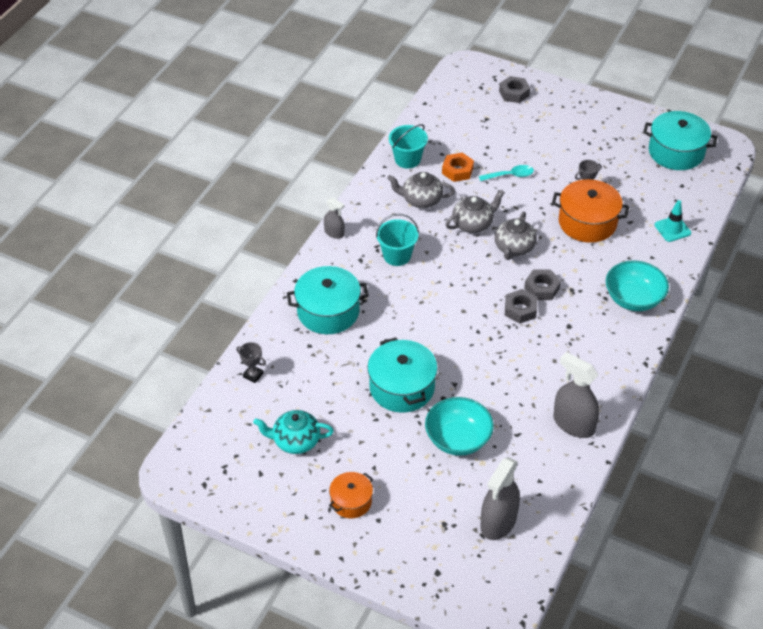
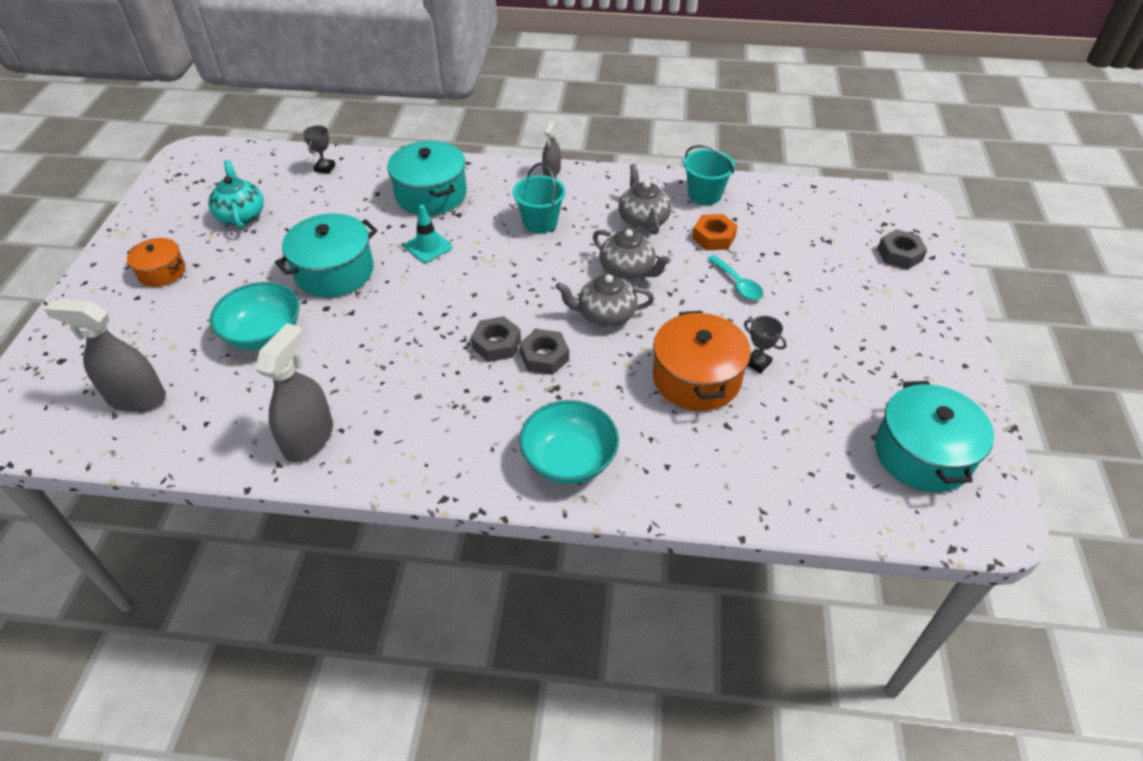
camera: 70 degrees right, 0 degrees up
turquoise traffic cone [655,200,691,242] -> turquoise traffic cone moved to [404,205,452,263]

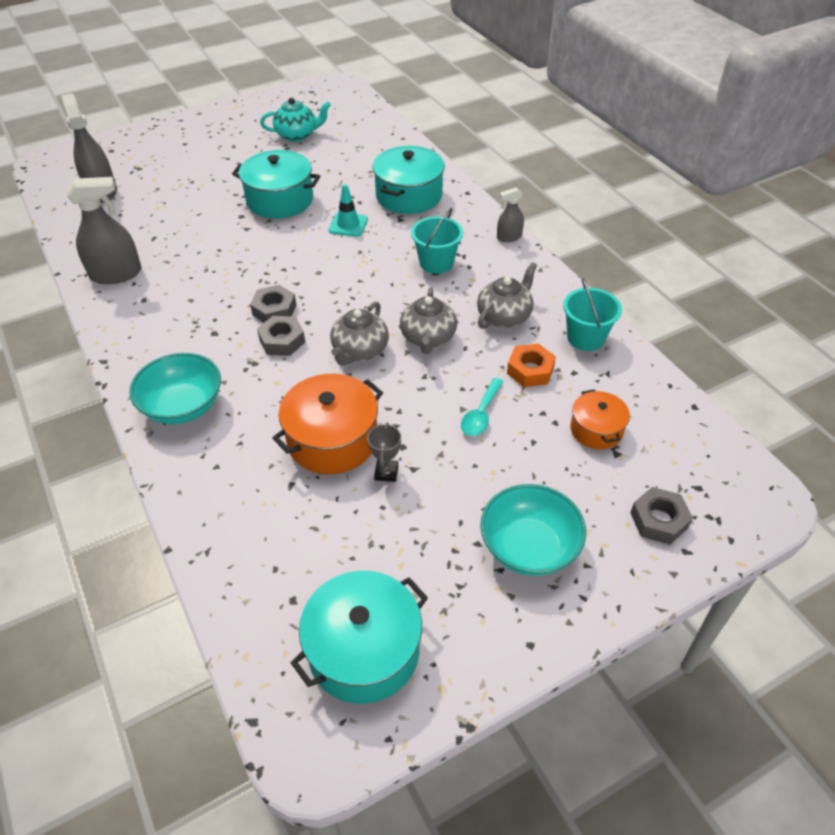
camera: 55 degrees right, 0 degrees up
orange pot [127,238,185,287] -> orange pot moved to [570,389,630,449]
turquoise teapot [208,160,264,229] -> turquoise teapot turned 45 degrees clockwise [260,98,331,141]
turquoise bowl [210,282,300,350] -> turquoise bowl moved to [480,484,586,576]
grey trophy [303,125,335,174] -> none
grey teapot [556,274,654,327] -> grey teapot turned 120 degrees counterclockwise [330,302,389,366]

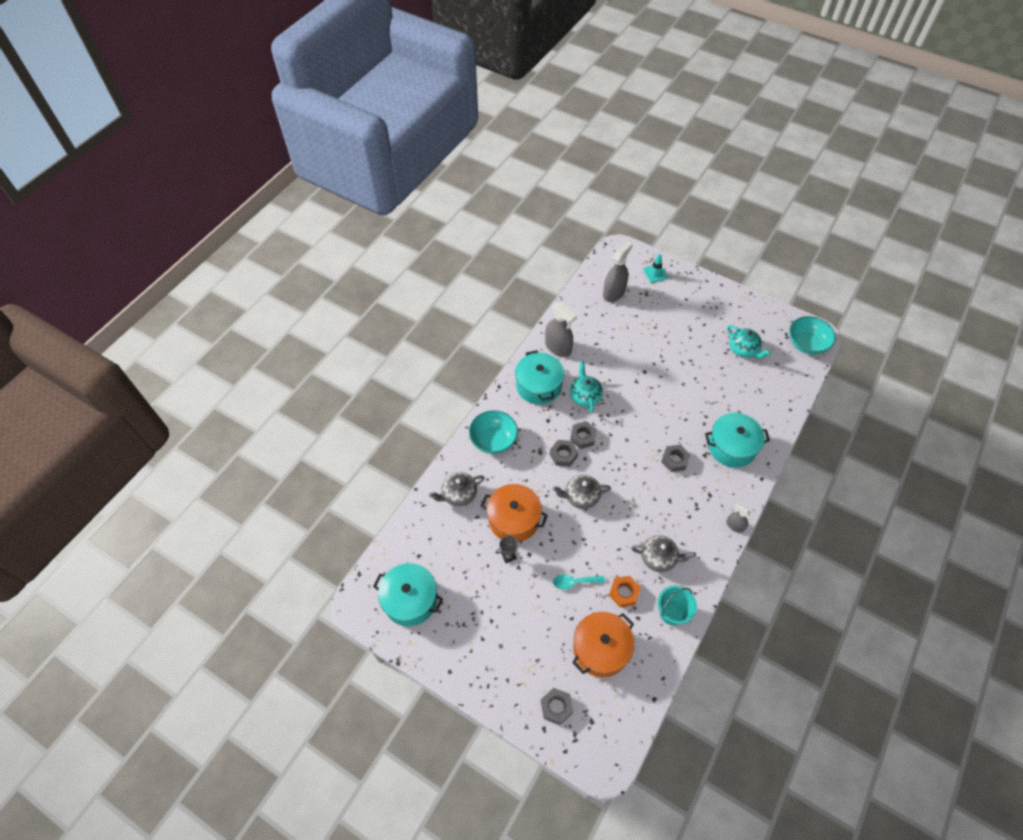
camera: 60 degrees right, 10 degrees up
turquoise pot [232,150,320,219] -> turquoise pot moved to [515,350,564,405]
turquoise traffic cone [329,184,368,237] -> turquoise traffic cone moved to [643,254,668,283]
grey teapot [400,288,457,354] -> grey teapot moved to [429,472,485,506]
turquoise bucket [411,208,463,274] -> none
turquoise bowl [480,484,586,576] -> turquoise bowl moved to [790,316,836,354]
orange pot [570,389,630,449] -> orange pot [572,612,635,677], size x1.70
none -> turquoise teapot [570,361,603,413]
none -> grey nut [661,445,691,472]

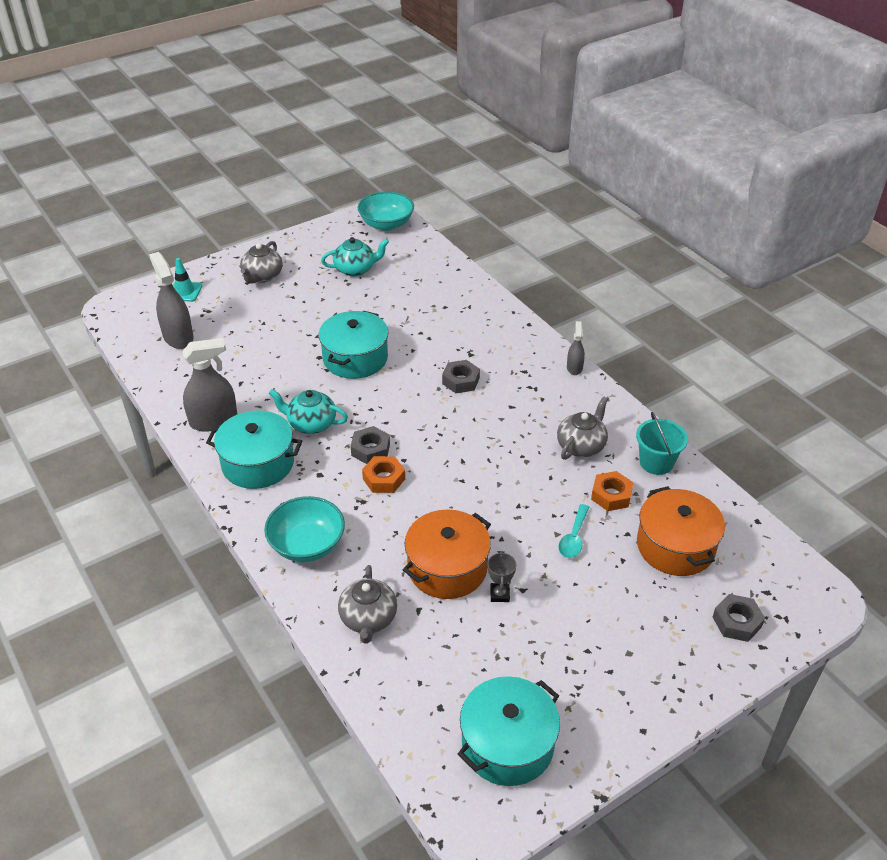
camera: 65 degrees left, 15 degrees down
grey nut [550,440,578,467] -> orange nut [362,456,405,493]
grey teapot [553,475,611,509] -> grey teapot moved to [240,241,283,284]
turquoise pot [705,413,770,468] -> turquoise pot moved to [319,311,389,379]
grey spray bottle [726,503,751,533] -> grey spray bottle turned 120 degrees clockwise [567,321,585,375]

